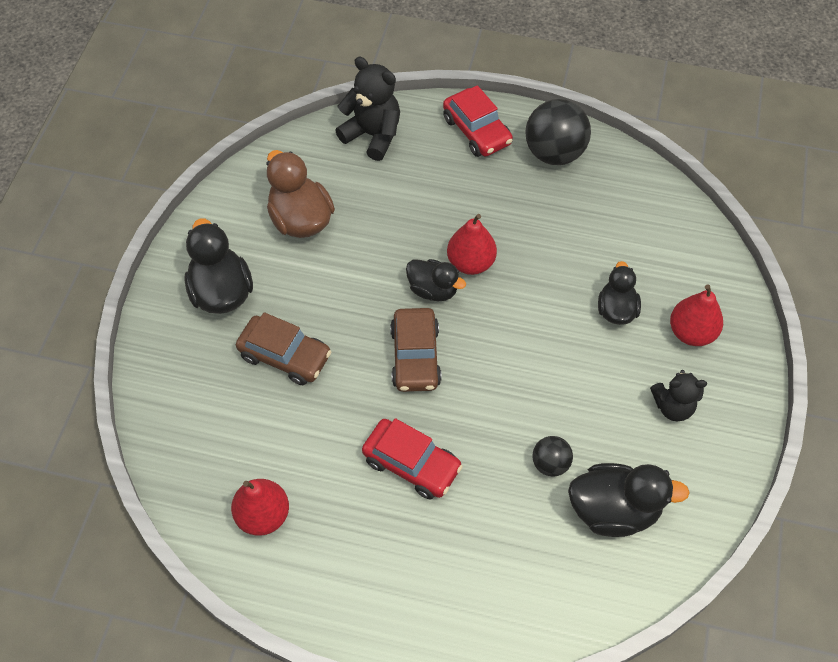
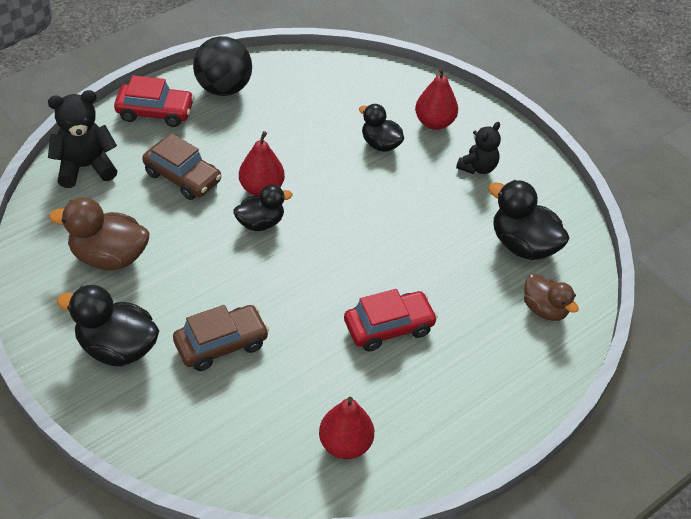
camera: 55 degrees left, 10 degrees down
brown car [390,308,442,392] -> brown car moved to [142,134,222,200]
black ball [532,436,573,477] -> none
black duck [568,463,690,537] -> black duck turned 90 degrees counterclockwise [489,180,570,260]
none -> brown duck [524,273,579,321]

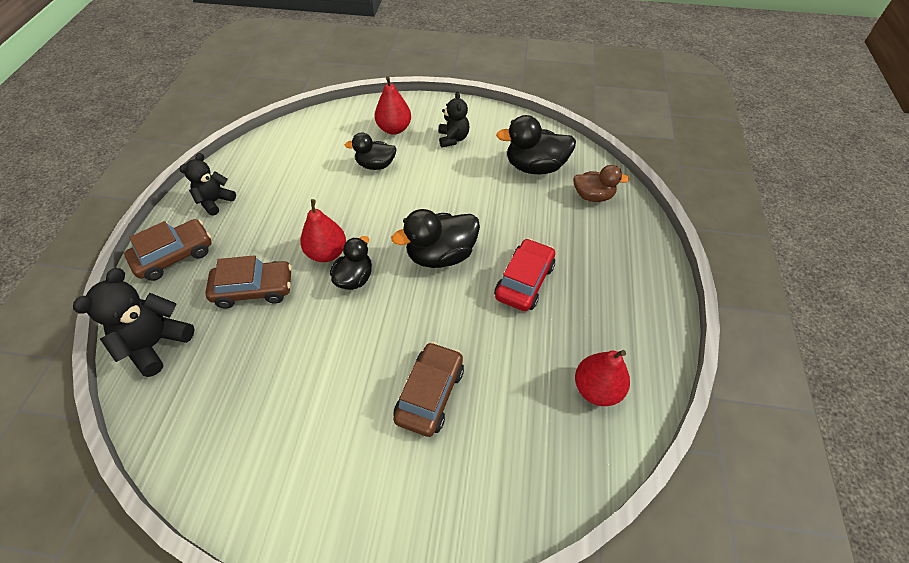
camera: 40 degrees left, 5 degrees up
brown duck [49,197,149,271] -> none
black duck [57,285,159,366] -> black duck moved to [391,209,480,268]
red car [114,75,195,127] -> brown car [124,219,211,281]
black ball [193,36,252,96] -> black teddy bear [179,153,236,216]

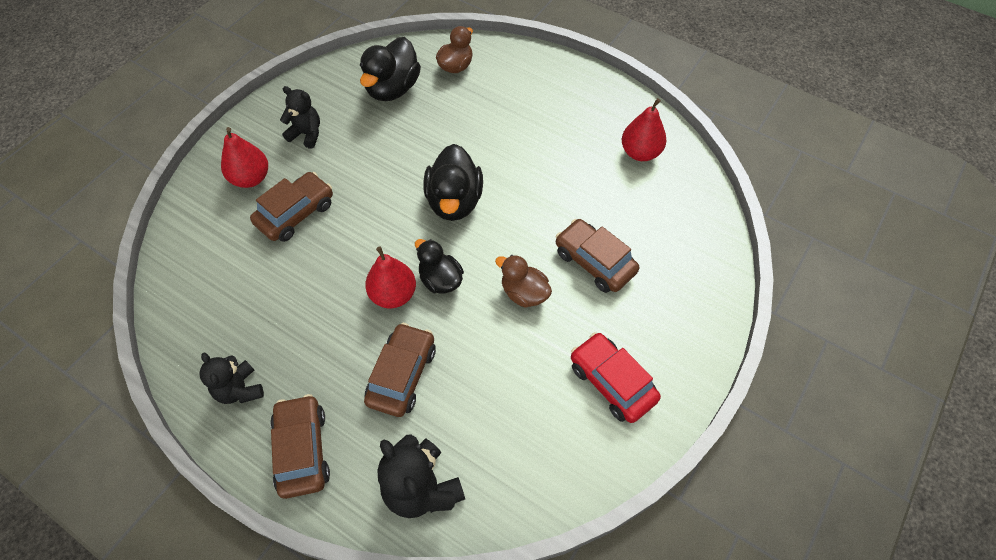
camera: 65 degrees left, 5 degrees up
black duck [345,132,397,170] -> brown car [250,172,333,242]
red car [494,238,555,311] -> red car moved to [571,332,661,423]
none -> brown duck [495,255,552,308]

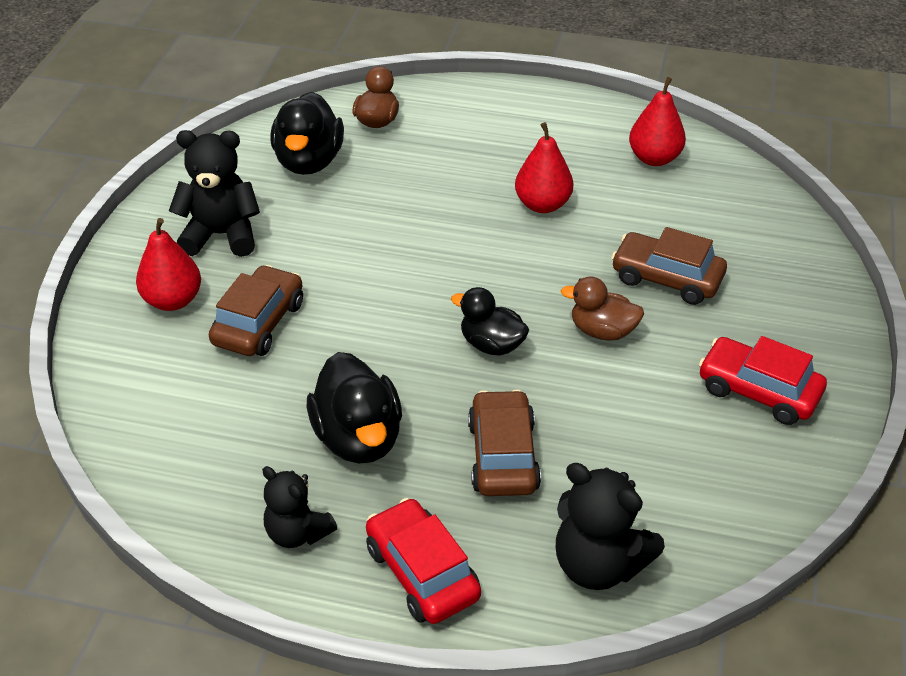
camera: 20 degrees left, 15 degrees down
brown car [270,394,330,499] -> red car [366,498,481,624]
black teddy bear [280,86,320,149] -> black teddy bear [169,130,260,257], size x1.52
red pear [365,247,416,308] -> red pear moved to [515,122,573,213]
black duck [424,144,483,221] -> black duck moved to [307,352,402,463]

